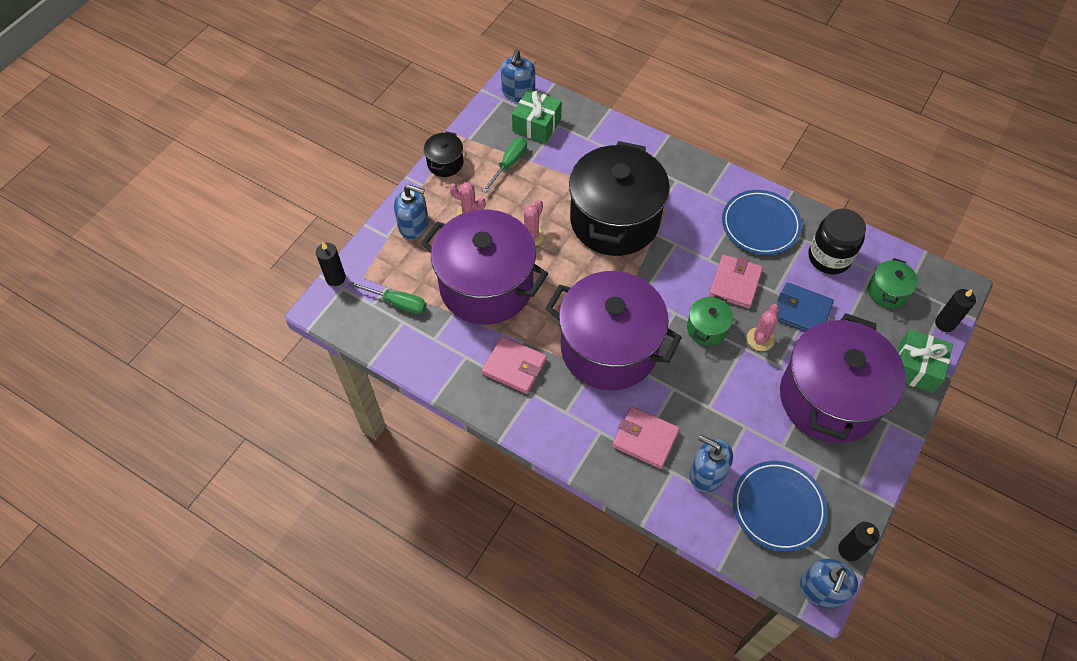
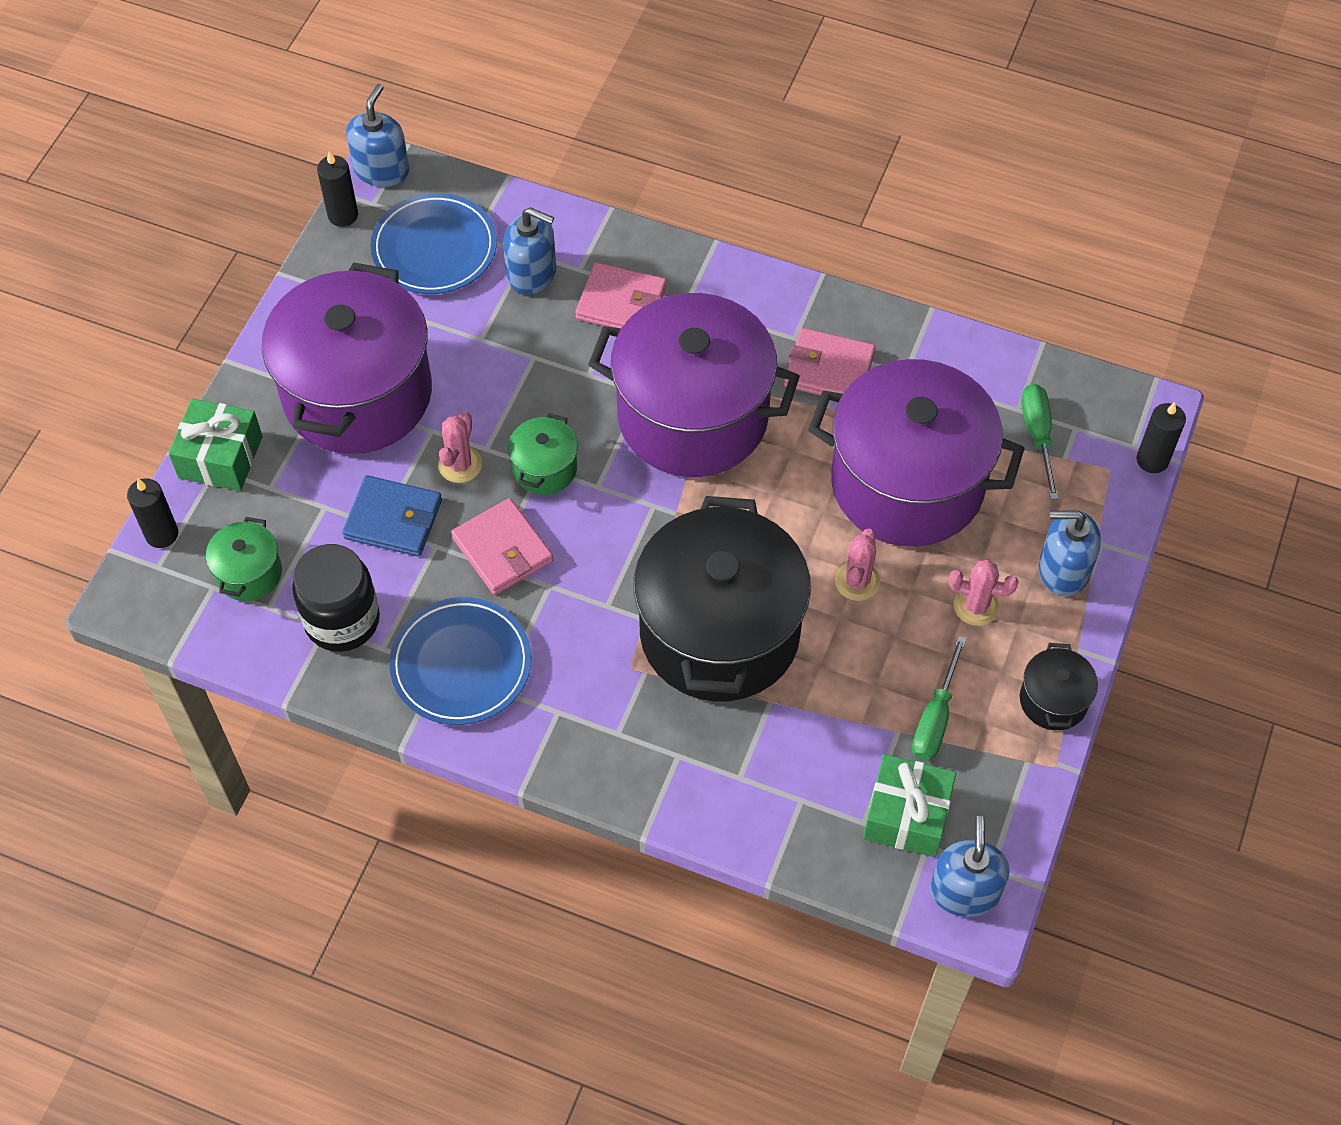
camera: 170 degrees right, 0 degrees up
green screwdriver [349,282,426,314] -> green screwdriver turned 75 degrees clockwise [1021,384,1059,500]
pink wallet [709,255,763,309] -> pink wallet turned 45 degrees counterclockwise [451,498,553,595]

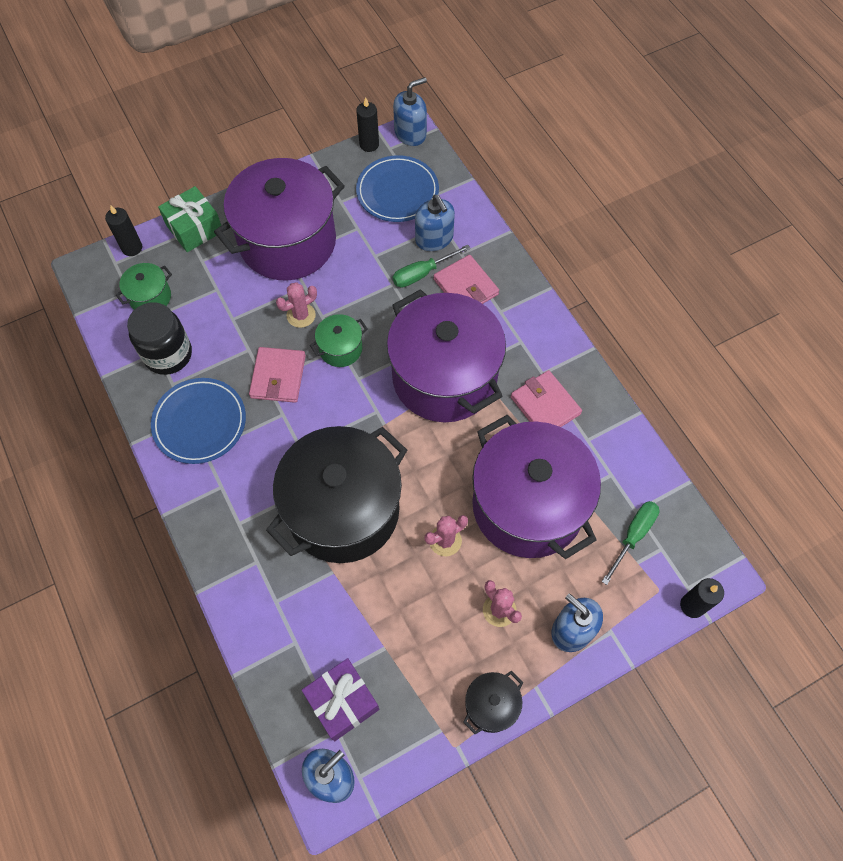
camera: 40 degrees right, 5 degrees up
blue wallet [342,475,442,557] -> none
green gift [863,754,956,857] -> purple gift [302,658,379,741]
green screwdriver [912,635,967,761] -> green screwdriver moved to [393,245,470,288]

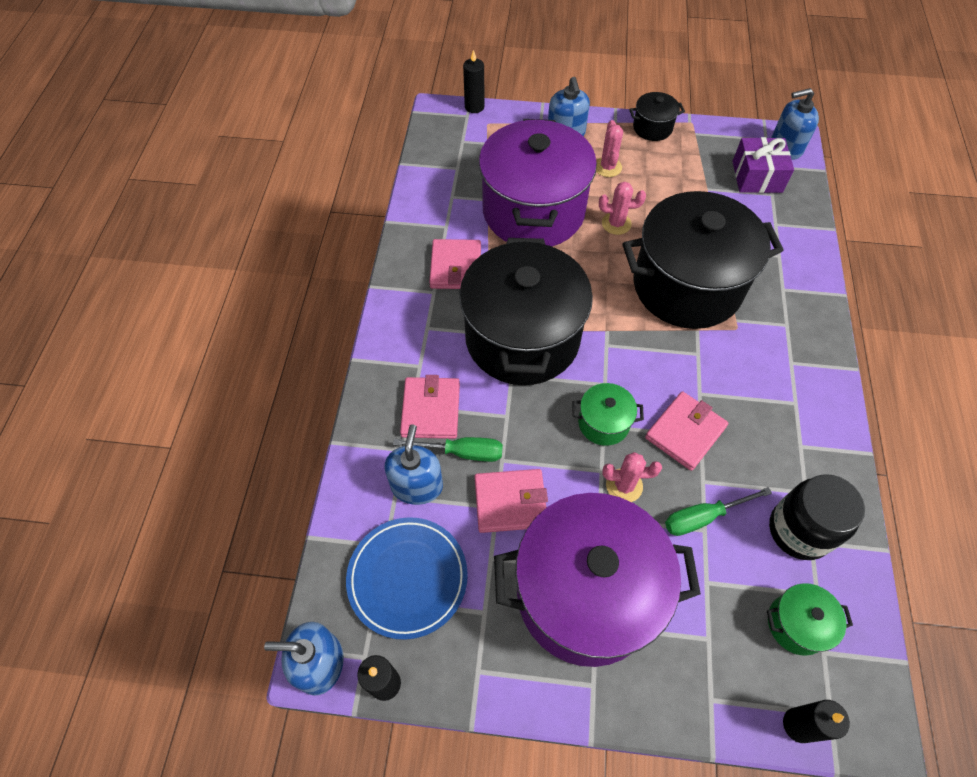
camera: 145 degrees left, 5 degrees down
blue plate [151,378,246,464] -> none
green gift [158,186,221,252] -> none
purple pot [387,289,506,422] -> black pot [459,238,593,385]
green screwdriver [601,501,659,585] -> green screwdriver moved to [665,487,772,536]
none -> pink wallet [474,469,548,533]

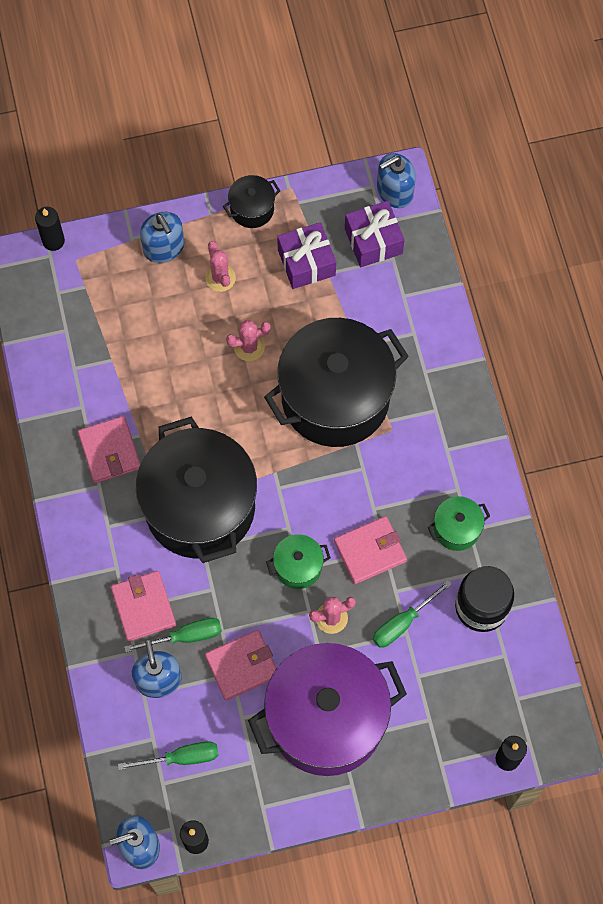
camera: 20 degrees left, 10 degrees up
blue plate [346,517,468,640] -> green screwdriver [118,741,219,770]
purple pot [479,119,597,246] -> none
pink wallet [645,391,728,471] -> pink wallet turned 45 degrees clockwise [334,516,407,584]
green pot [767,583,853,656] -> green pot moved to [428,496,490,551]
none -> purple gift [277,222,336,289]

